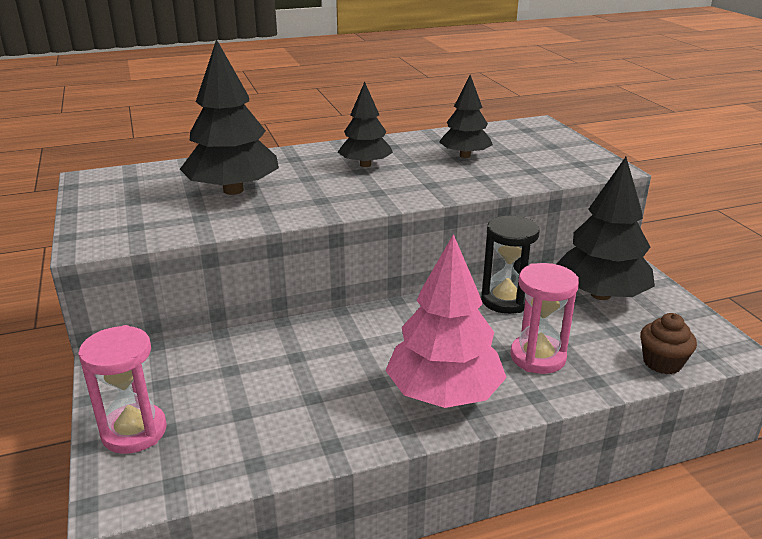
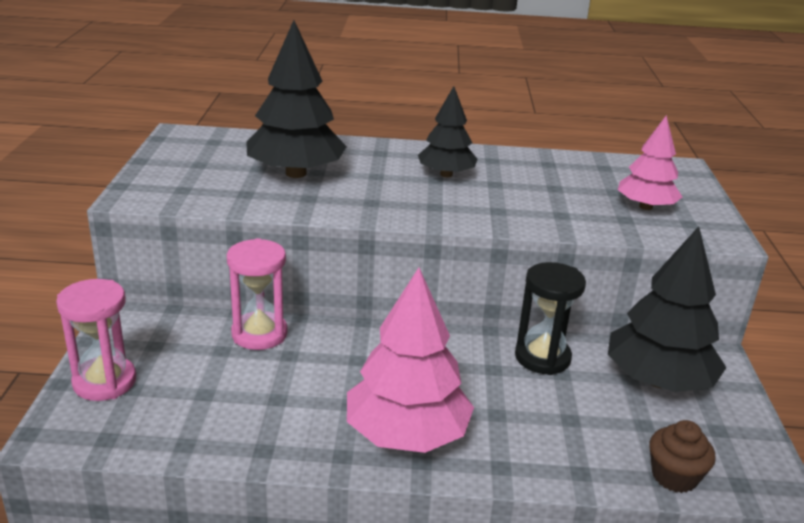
camera: 20 degrees right, 0 degrees up
black tree [439,75,493,158] -> none
pink hourglass [510,263,579,374] -> pink hourglass moved to [226,238,288,350]
none -> pink tree [618,115,682,210]

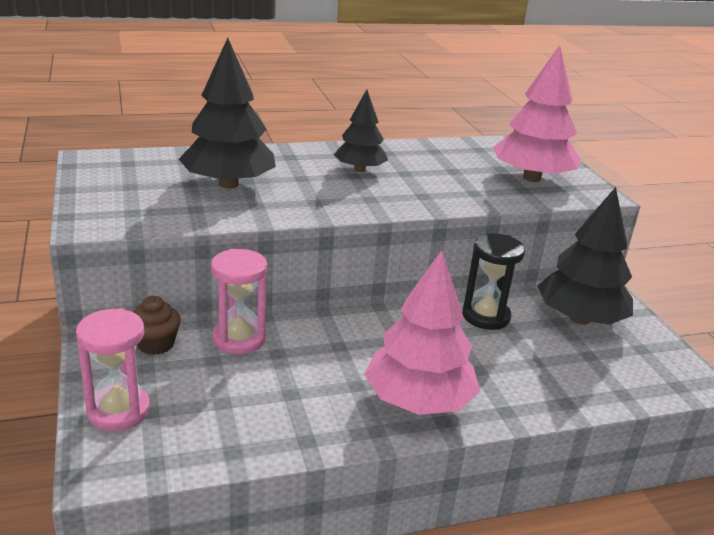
camera: 20 degrees left, 0 degrees up
pink tree [618,115,682,210] -> pink tree [493,45,580,182], size x1.63
brown cupcake [649,420,716,493] -> brown cupcake moved to [133,296,181,355]

